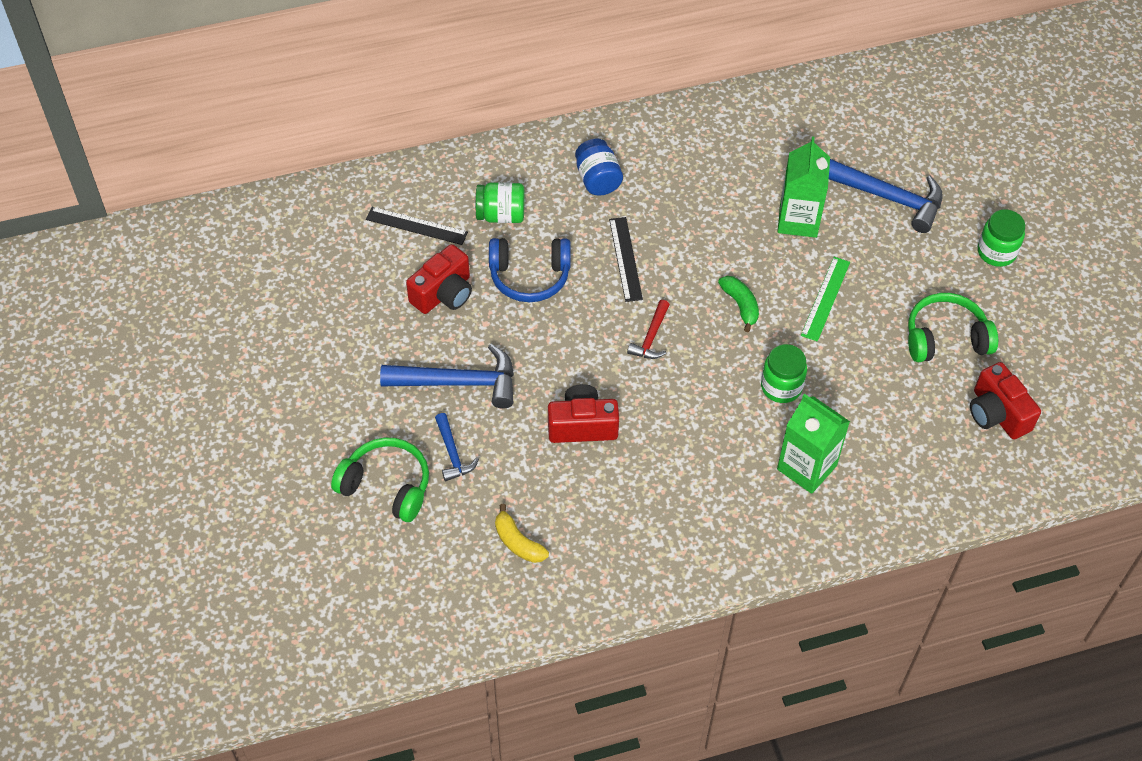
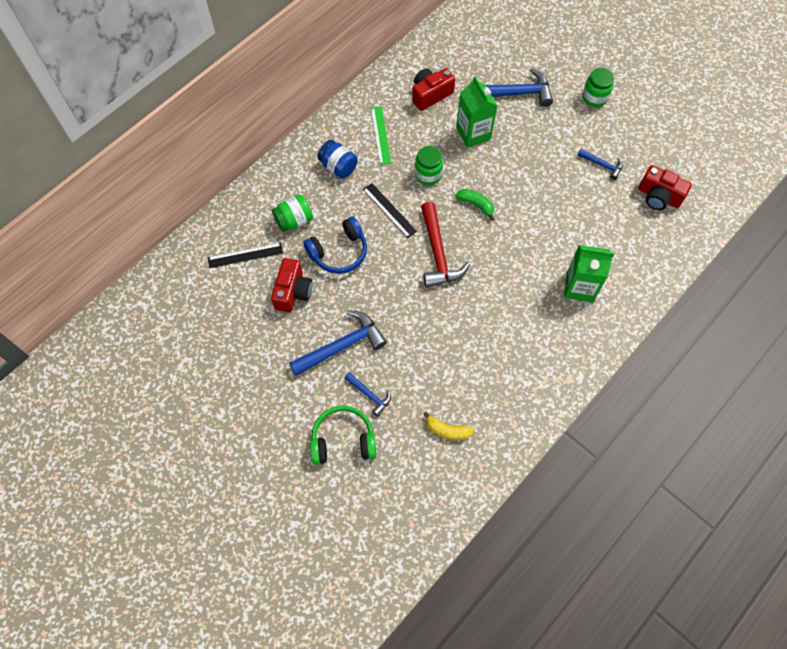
camera: 30 degrees left, 10 degrees up
red camera [548,384,619,443] -> red camera moved to [412,68,455,111]
red hammer [627,300,670,359] -> red hammer [421,202,470,288], size x1.86
green jar [761,344,807,403] -> green jar moved to [415,146,443,185]
green ruler [801,257,850,342] -> green ruler moved to [371,106,391,165]
green headphones [908,293,998,362] -> blue hammer [577,149,623,180]

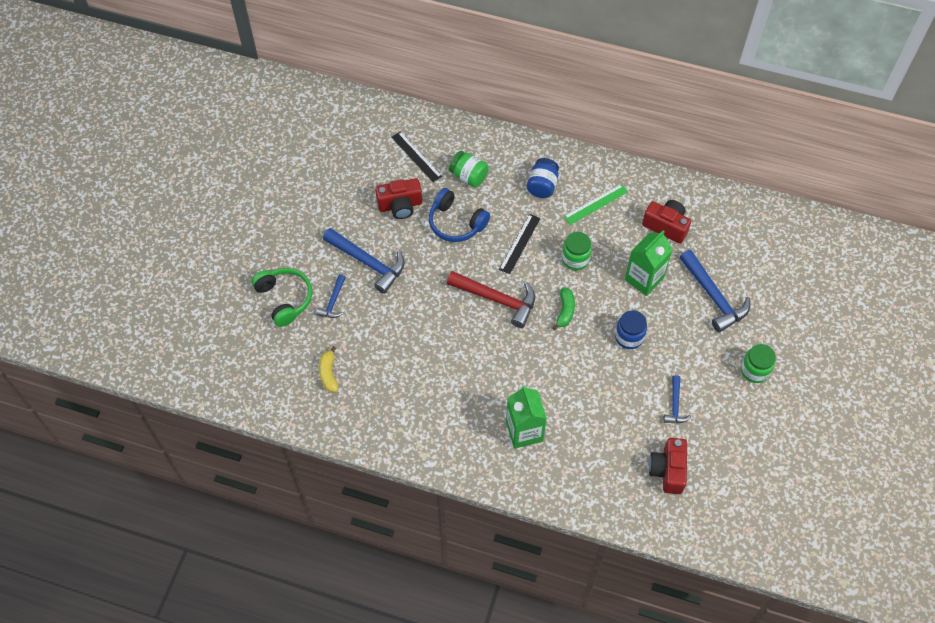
camera: 65 degrees right, 5 degrees down
red hammer [421,202,470,288] -> red hammer turned 120 degrees counterclockwise [447,271,535,328]
none -> blue jar [615,310,647,349]

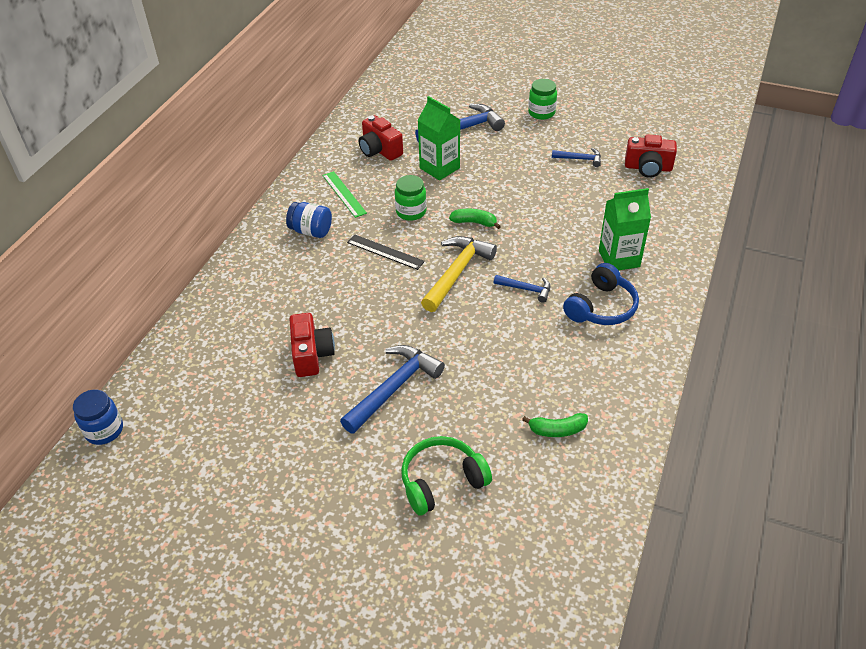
camera: 85 degrees left, 15 degrees down
blue hammer [316,274,346,318] -> blue hammer moved to [494,275,550,303]
yellow banana [319,346,338,392] -> green banana [522,413,588,437]
black ruler [391,131,442,182] -> none
blue headphones [429,188,490,242] -> blue headphones moved to [563,263,639,325]
red hammer [447,271,535,328] -> yellow hammer [421,236,497,312]
green jar [449,151,489,187] -> none
blue jar [615,310,647,349] -> blue jar moved to [73,390,123,445]
red camera [642,200,691,244] -> red camera turned 75 degrees counterclockwise [359,115,403,161]

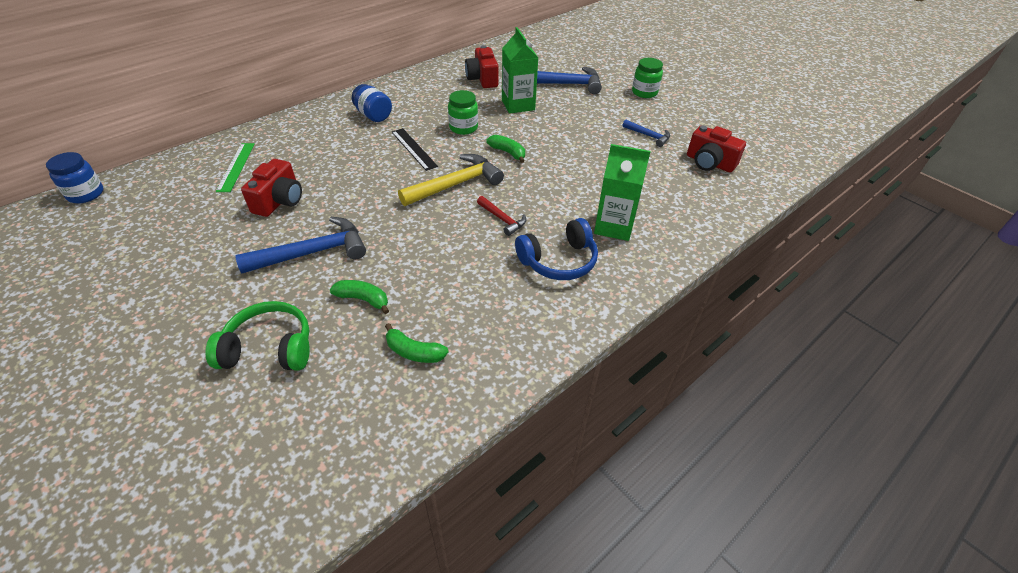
camera: 25 degrees right, 0 degrees up
green ruler [322,171,367,218] -> green ruler moved to [216,143,255,192]
blue hammer [494,275,550,303] -> red hammer [477,196,526,236]
none -> green banana [330,280,389,314]

